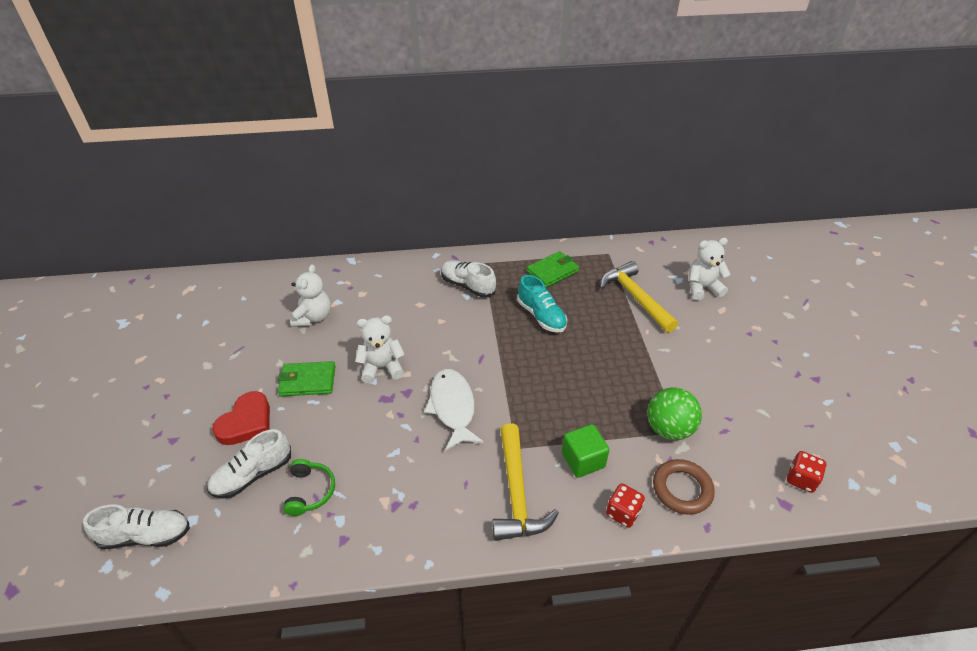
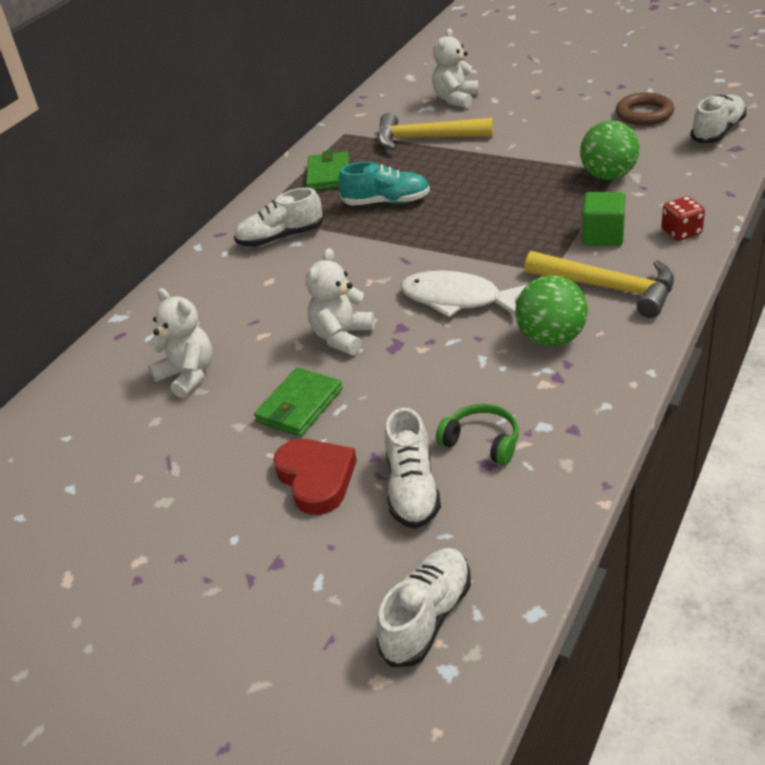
camera: 50 degrees left, 5 degrees down
brown ring [653,459,715,515] -> brown ring moved to [616,92,674,125]
red dice [787,451,826,493] -> white shoe [690,95,747,143]
none -> green ball [515,275,588,347]

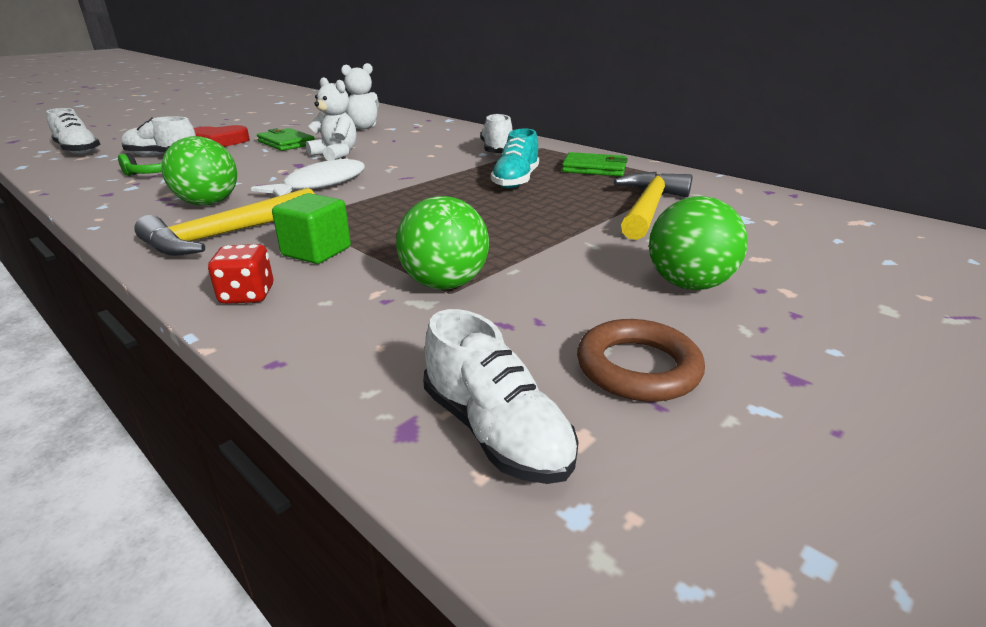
camera: 100 degrees right, 10 degrees down
white teddy bear [432,28,479,108] -> none
none -> green ball [649,196,748,290]

